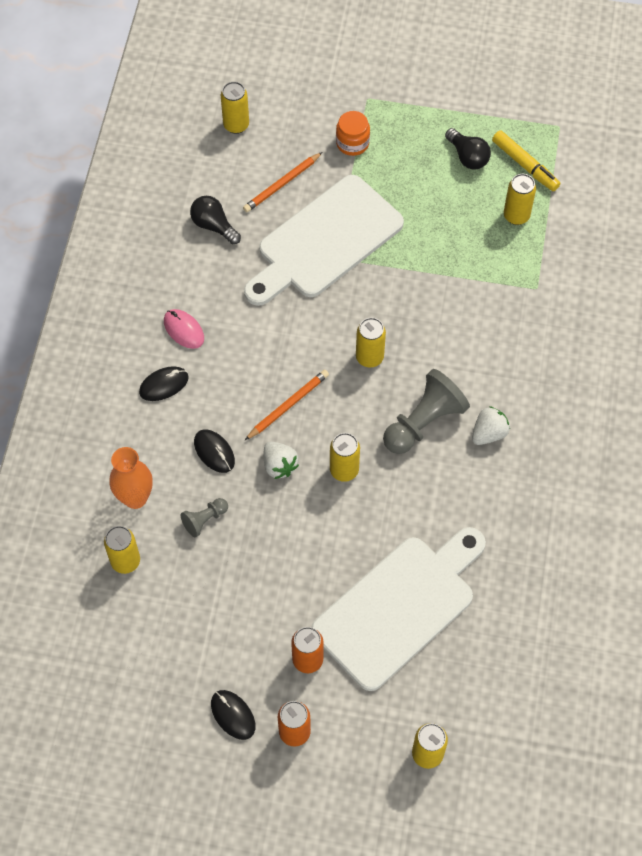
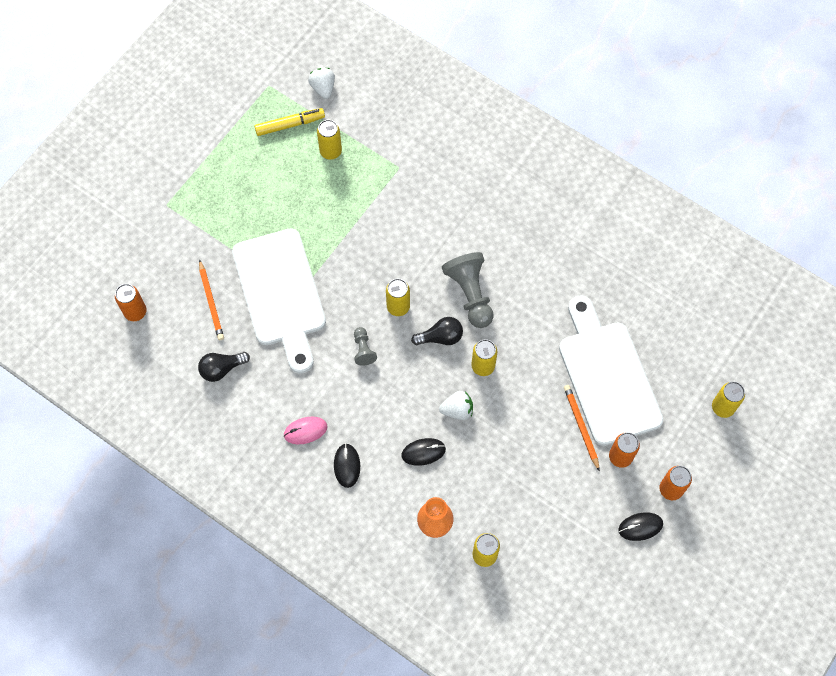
camera: 65 degrees left, 5 degrees up
grey pawn [180,498,228,537] -> grey pawn moved to [354,327,377,366]
yellow can [221,81,249,134] -> orange can [115,284,146,321]
orange pencil [245,370,329,440] -> orange pencil moved to [564,385,600,472]
orange jar [336,111,370,156] -> none
black light bulb [445,128,491,170] -> black light bulb moved to [411,317,463,345]
white strawberry [472,406,510,445] -> white strawberry moved to [308,68,335,99]

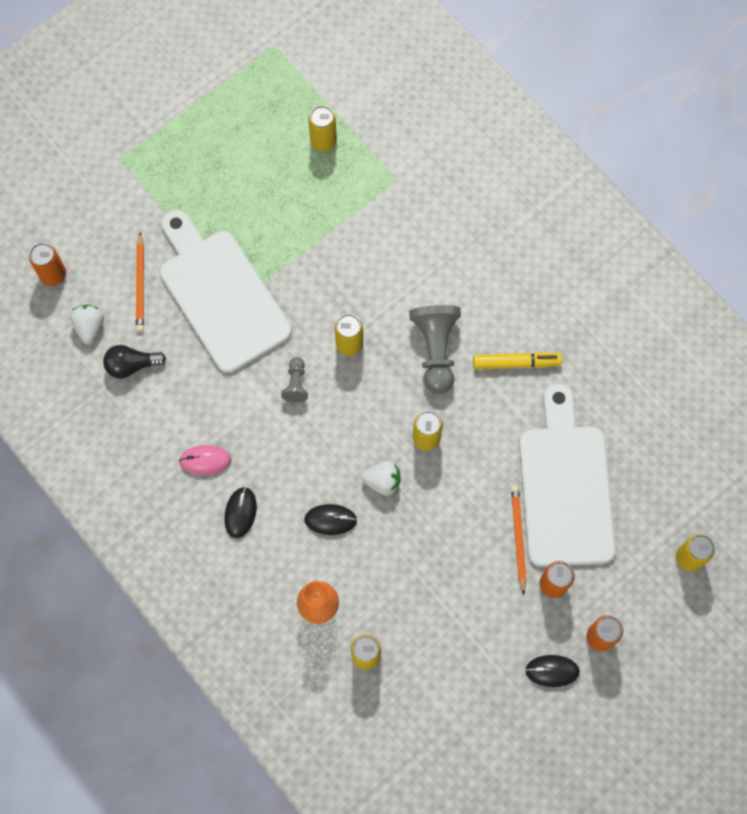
camera: 15 degrees right, 5 degrees up
white cutting board [232,228,326,374] -> white cutting board turned 150 degrees clockwise [160,210,291,373]
yellow marker [254,108,325,136] -> yellow marker moved to [473,352,562,370]
white strawberry [308,68,335,99] -> white strawberry moved to [70,304,104,344]
black light bulb [411,317,463,345] -> none

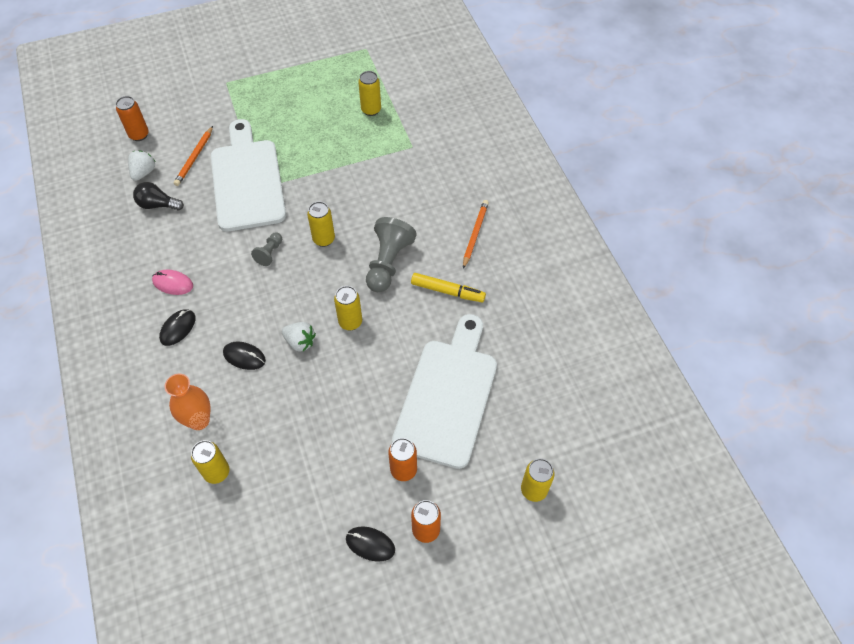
camera: 20 degrees right, 15 degrees down
orange pencil [511,485,526,595] -> orange pencil moved to [463,200,489,269]

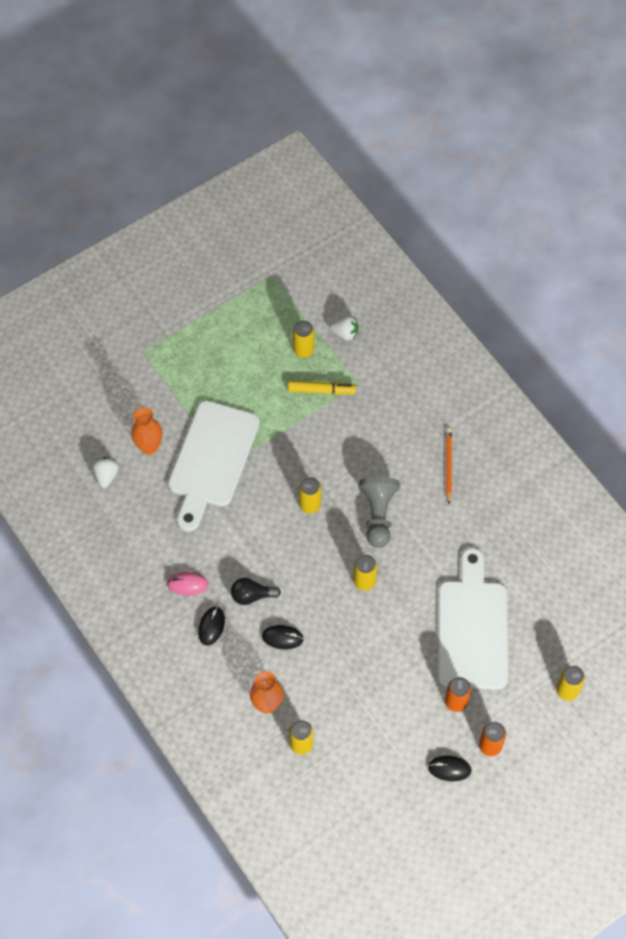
camera: 15 degrees left, 5 degrees up
orange can [116,96,149,141] -> none
black light bulb [133,182,184,210] -> black light bulb moved to [231,578,281,605]
orange pencil [174,126,213,186] -> orange vase [131,407,162,455]
white cutting board [211,119,286,232] -> white cutting board turned 135 degrees counterclockwise [168,401,260,532]
grey pawn [251,233,282,266] -> none
white strawberry [282,322,316,352] -> white strawberry moved to [329,315,358,341]
yellow marker [411,273,486,302] -> yellow marker moved to [288,381,356,395]

